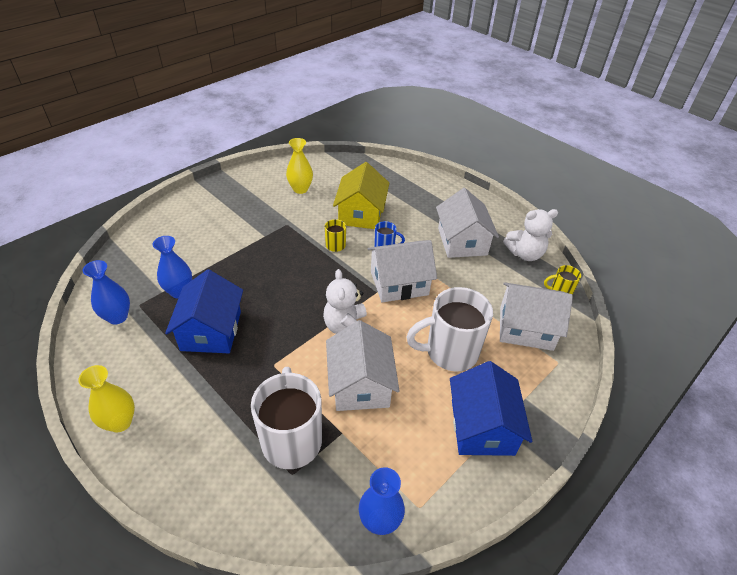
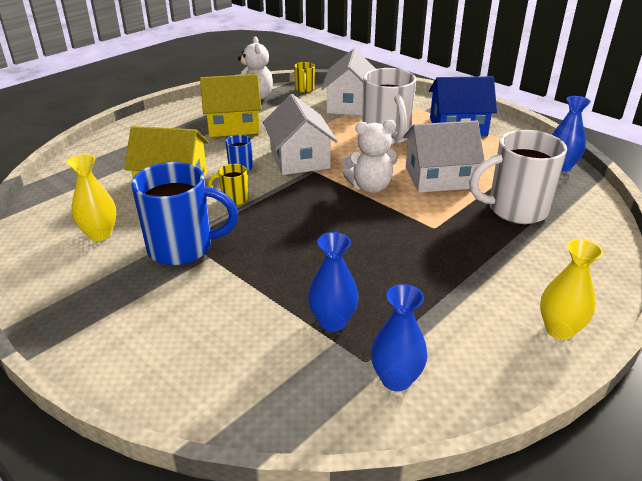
camera: 90 degrees left, 10 degrees down
blue house [165,269,243,353] -> none
white house [436,188,499,258] -> yellow house [200,74,262,137]
none -> blue mug [131,162,238,266]

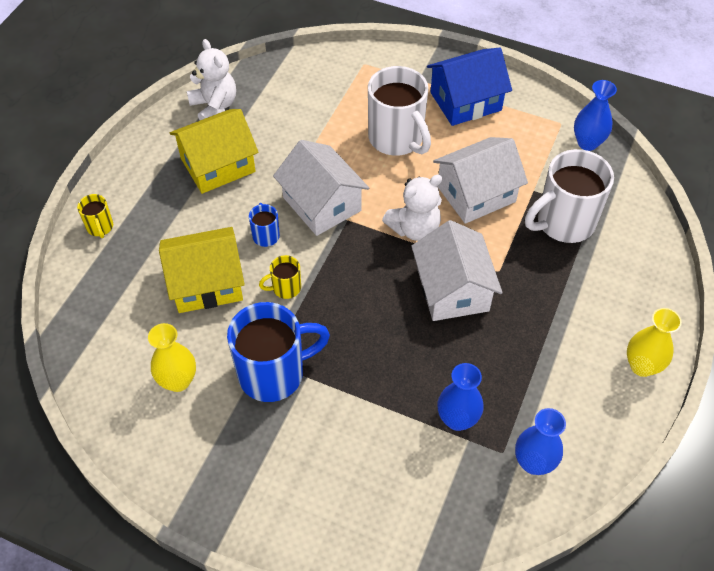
camera: 20 degrees left, 20 degrees up
yellow mug [294,62,315,93] -> yellow mug moved to [77,194,113,238]
white house [321,49,376,116] -> white house moved to [411,220,503,321]

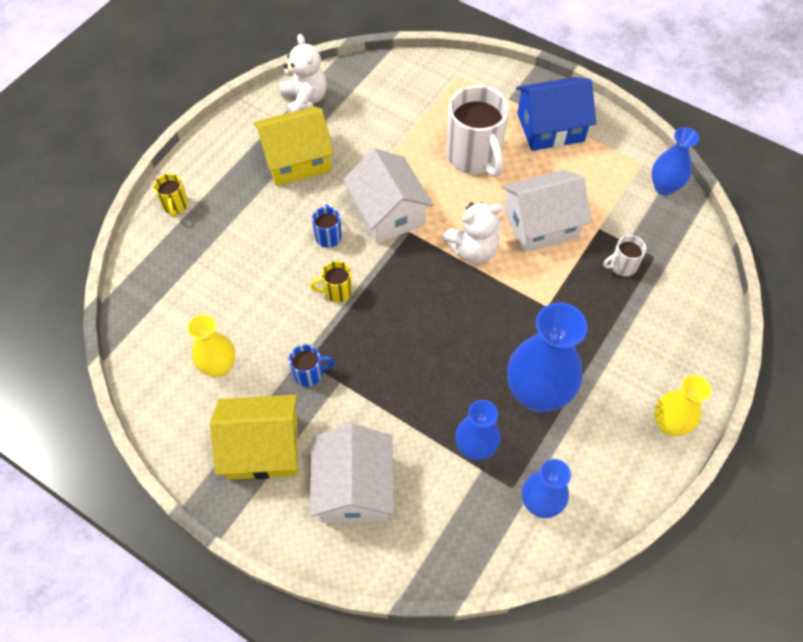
camera: 10 degrees right, 5 degrees up
yellow house [159,227,245,313] -> yellow house moved to [210,395,298,480]
blue mug [227,302,330,402] -> blue mug [289,344,335,387], size x0.46
white house [411,220,503,321] -> white house moved to [310,423,394,523]
white mug [525,149,614,243] -> white mug [603,235,646,276], size x0.46
none -> blue vase [507,302,588,412]

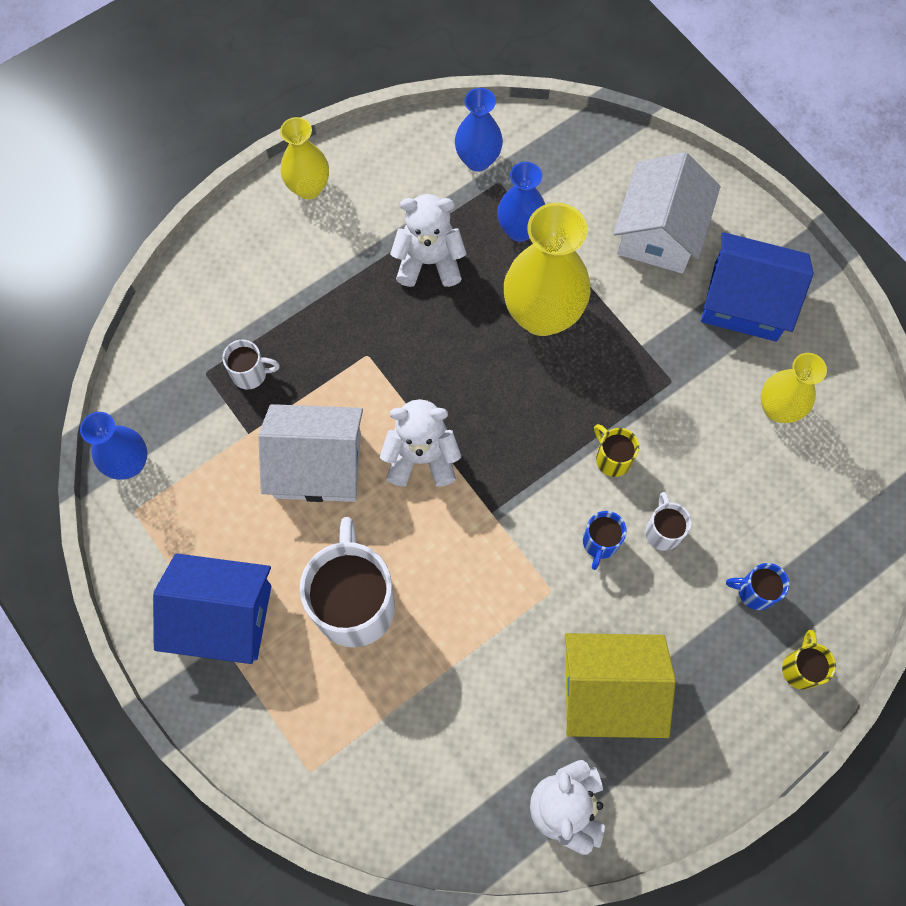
camera: 160 degrees left, 10 degrees up
yellow house [210,395,298,480] -> blue house [701,232,814,342]
blue mug [289,344,335,387] -> blue mug moved to [726,563,790,610]
yellow mug [310,261,352,303] -> yellow mug turned 135 degrees counterclockwise [594,424,639,477]
white house [343,148,434,244] -> none
blue vase [507,302,588,412] -> white teddy bear [390,194,467,287]
none -> yellow vase [504,203,590,336]
none -> white mug [645,492,692,551]

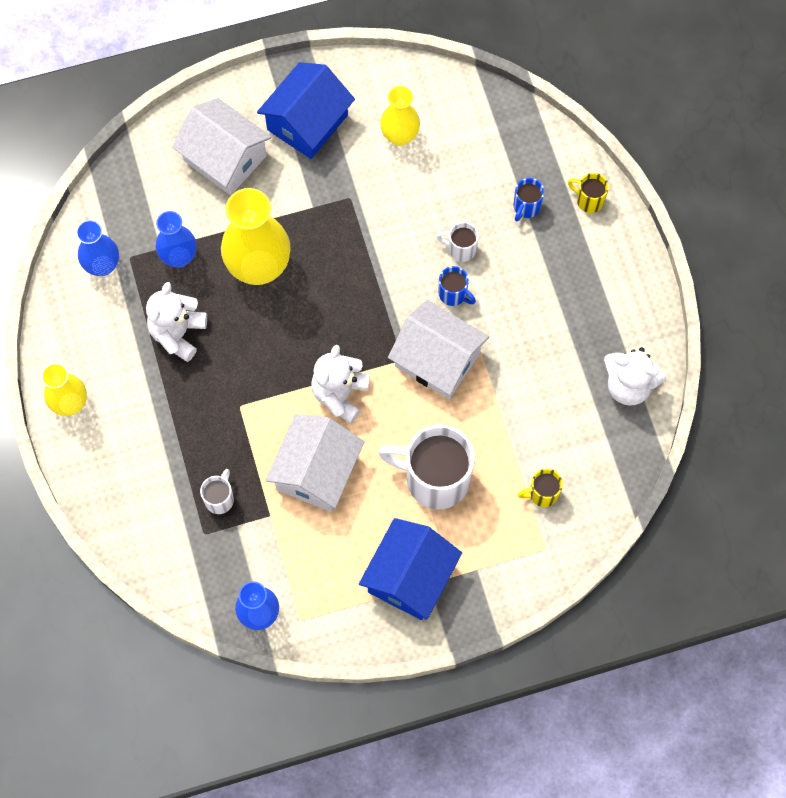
camera: 70 degrees left, 0 degrees up
yellow house [565,633,676,738] -> none
yellow mug [594,424,639,477] -> yellow mug moved to [518,469,563,507]
none -> white house [388,300,489,399]

